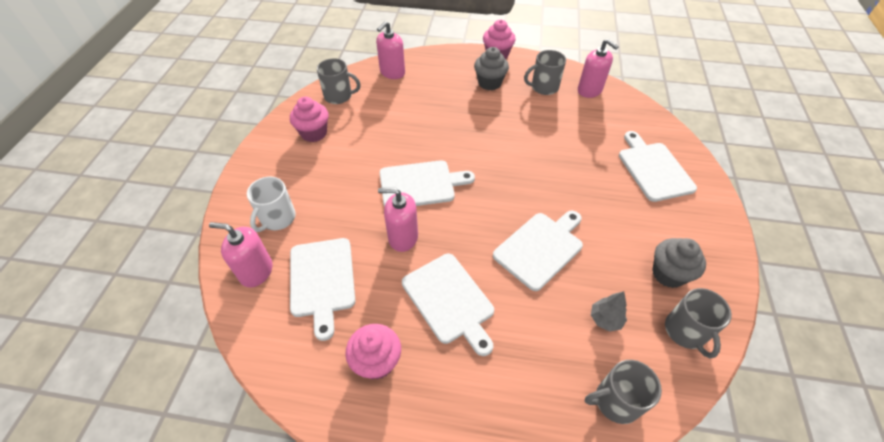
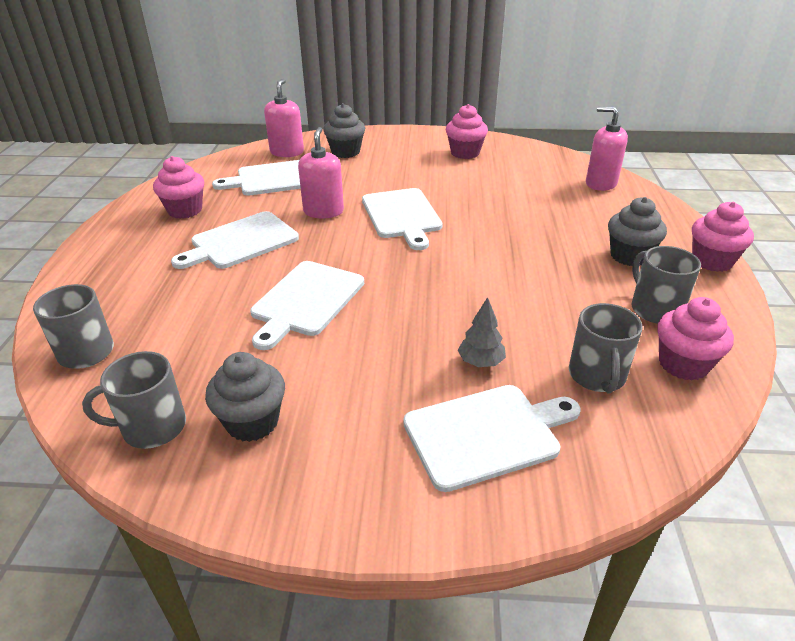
camera: 85 degrees right, 15 degrees down
white mug [247,177,296,232] -> grey cupcake [323,103,365,158]
grey mug [317,58,360,104] -> grey mug moved to [569,303,643,393]
white cutting board [493,211,583,291] -> white cutting board turned 75 degrees clockwise [250,261,364,350]
pink soap dispenser [578,39,619,98] -> pink cupcake [657,297,734,380]
grey tree [591,291,627,332] -> grey tree moved to [458,297,506,367]

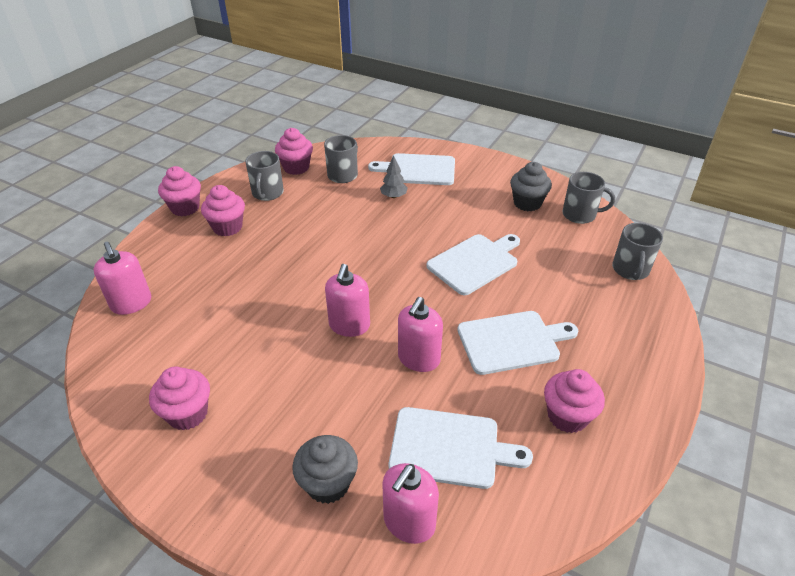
camera: 155 degrees left, 5 degrees up
white cutting board [362,188,442,250] -> pink soap dispenser [325,264,370,337]
grey cupcake [608,197,667,266] -> pink cupcake [201,185,245,236]

